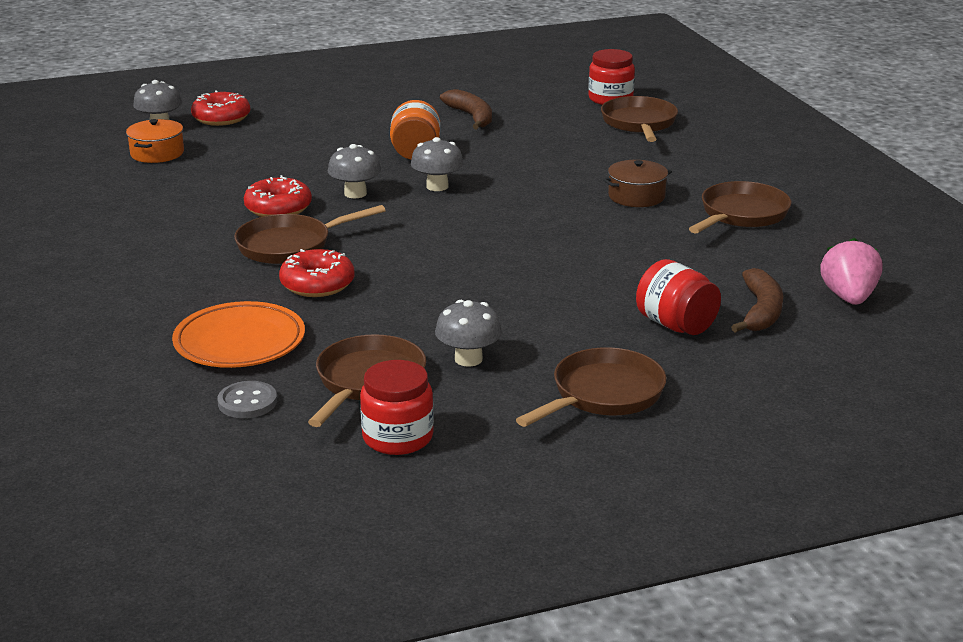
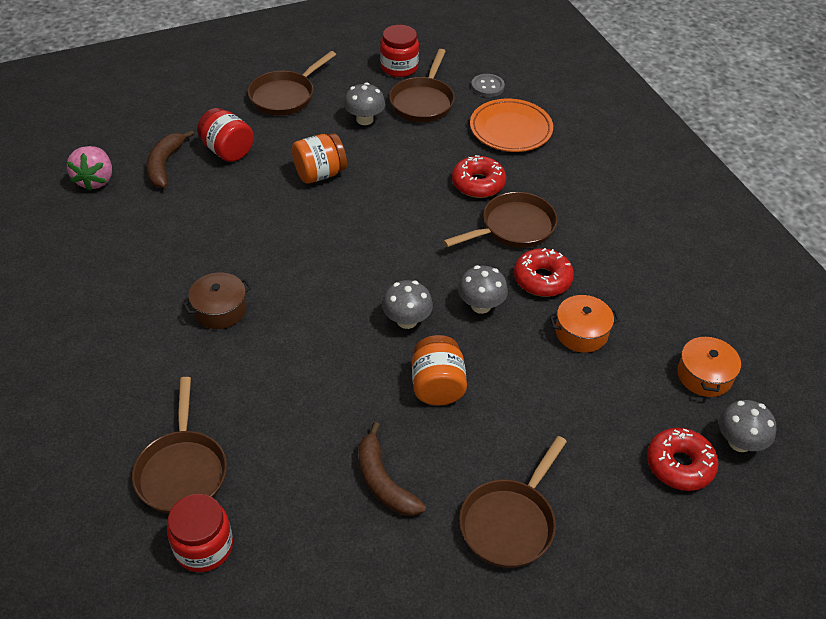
camera: 175 degrees right, 20 degrees up
brown pan [689,181,791,233] -> brown pan moved to [459,436,567,568]
none -> orange jar [292,133,347,183]
none -> orange pot [550,295,620,353]

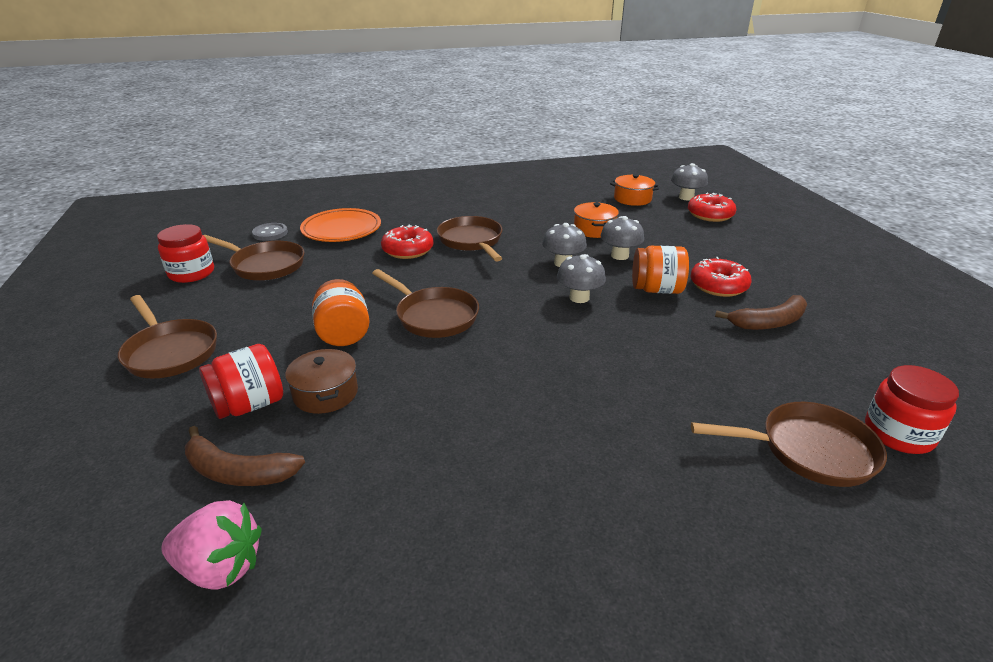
camera: 80 degrees left, 15 degrees down
brown pot [183,272,251,329] -> brown pot moved to [285,349,358,414]
grey mushroom [344,82,385,125] -> grey mushroom moved to [601,216,644,260]
brown pan [459,436,567,568] -> brown pan moved to [372,269,479,338]
red donut [514,248,574,297] -> red donut moved to [690,257,752,297]

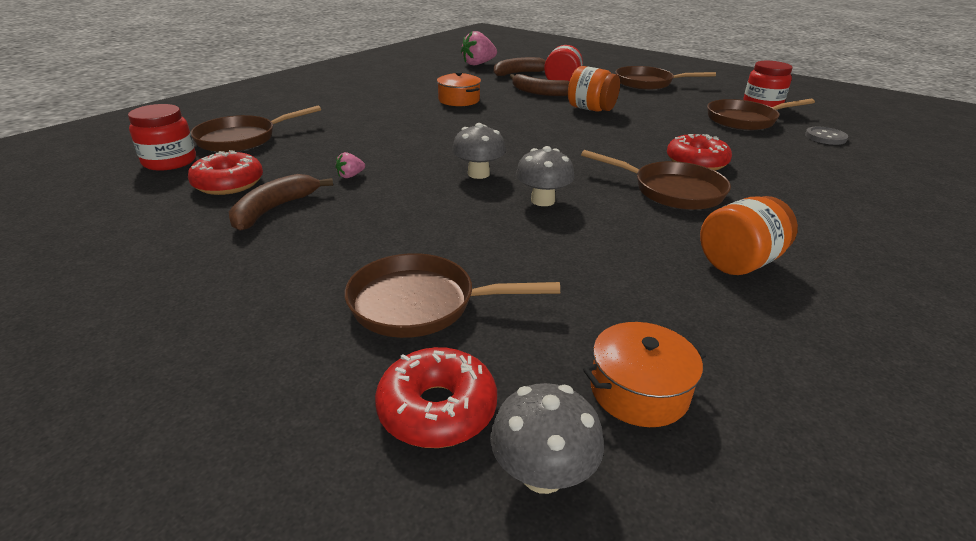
camera: 140 degrees right, 0 degrees up
brown pot [285,349,358,414] -> brown banana [510,74,570,96]
orange plate [300,208,381,242] -> none
brown pan [372,269,479,338] -> brown pan moved to [345,253,560,338]
orange pot [574,202,619,238] -> orange pot moved to [437,71,481,106]
grey mushroom [601,216,644,260] -> none
orange jar [632,246,689,294] -> orange jar moved to [700,196,798,275]
red donut [690,257,752,297] -> red donut moved to [188,150,263,195]
none -> pink strawberry [335,152,365,178]

